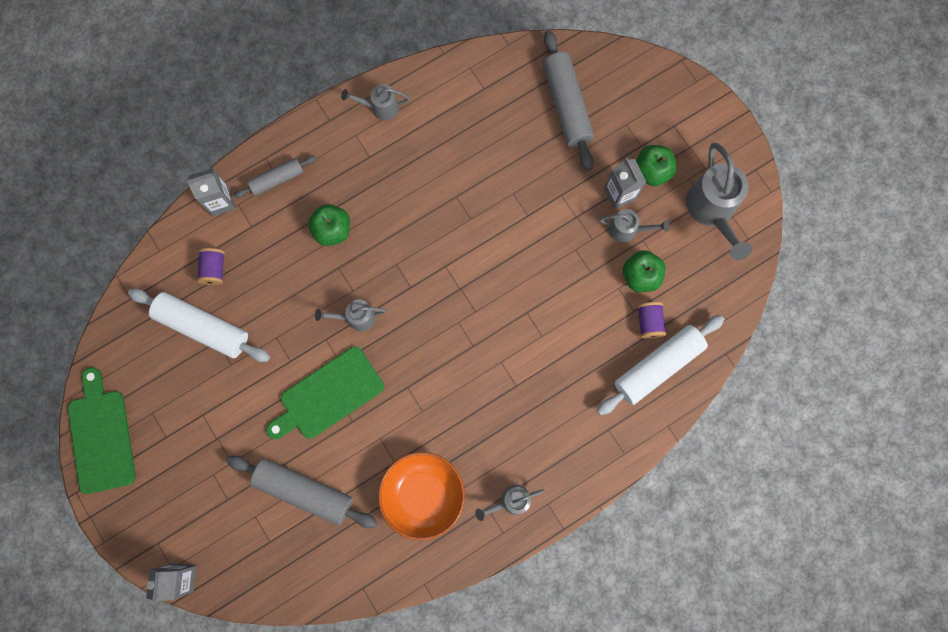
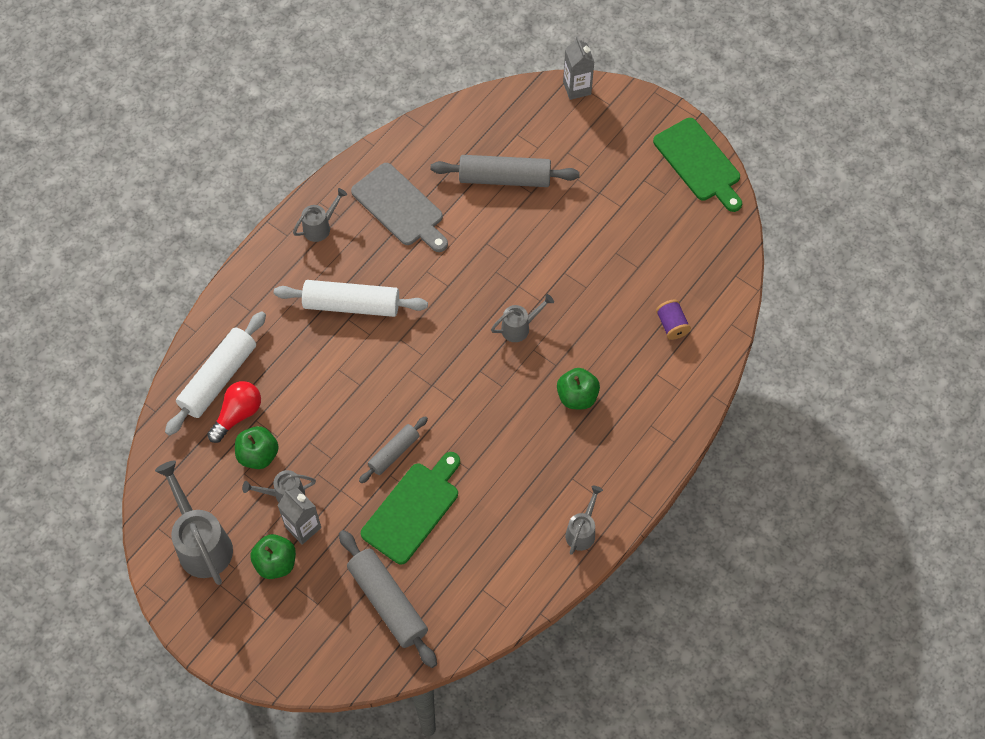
camera: 160 degrees right, 15 degrees down
white rolling pin [128,289,270,362] -> white rolling pin moved to [274,280,428,317]
grey carton [187,168,236,216] -> none
grey rolling pin [234,156,317,198] -> grey rolling pin moved to [359,416,428,483]
green cutting board [266,346,384,439] -> green cutting board moved to [361,452,460,564]
grey watering can [341,84,410,121] -> grey watering can turned 45 degrees counterclockwise [565,486,603,555]
orange bowl [378,452,465,541] -> grey cutting board [351,163,448,252]
purple spool [637,302,666,339] -> red light bulb [207,381,261,443]

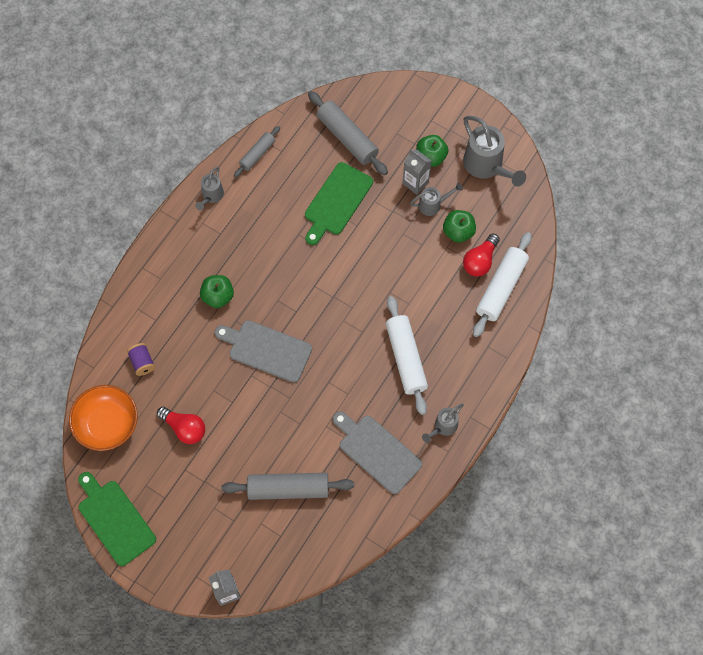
camera: 175 degrees right, 5 degrees up
white rolling pin [274,280,428,317] -> white rolling pin turned 75 degrees clockwise [386,296,428,415]
grey rolling pin [359,416,428,483] -> grey rolling pin moved to [234,126,280,177]
grey watering can [491,294,554,342] -> grey cutting board [215,320,312,383]
none -> orange bowl [69,385,138,451]
none -> red light bulb [157,407,205,444]

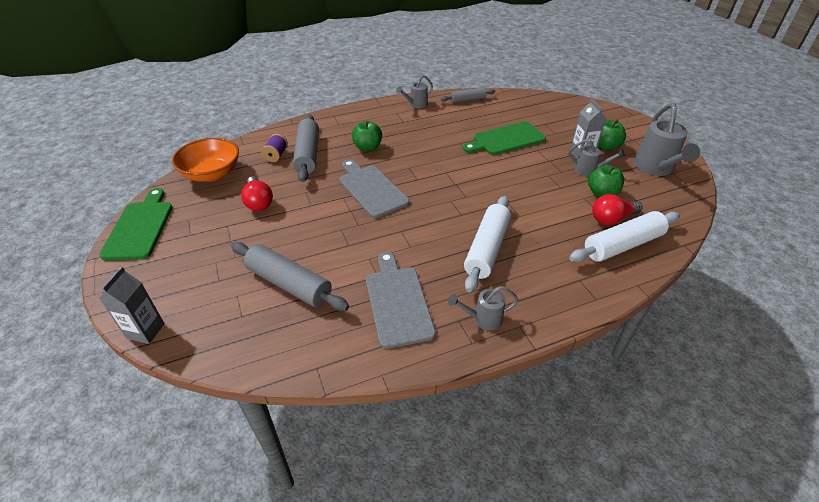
camera: 35 degrees right, 25 degrees down
grey rolling pin [308,91,388,175] -> grey rolling pin moved to [293,114,319,182]

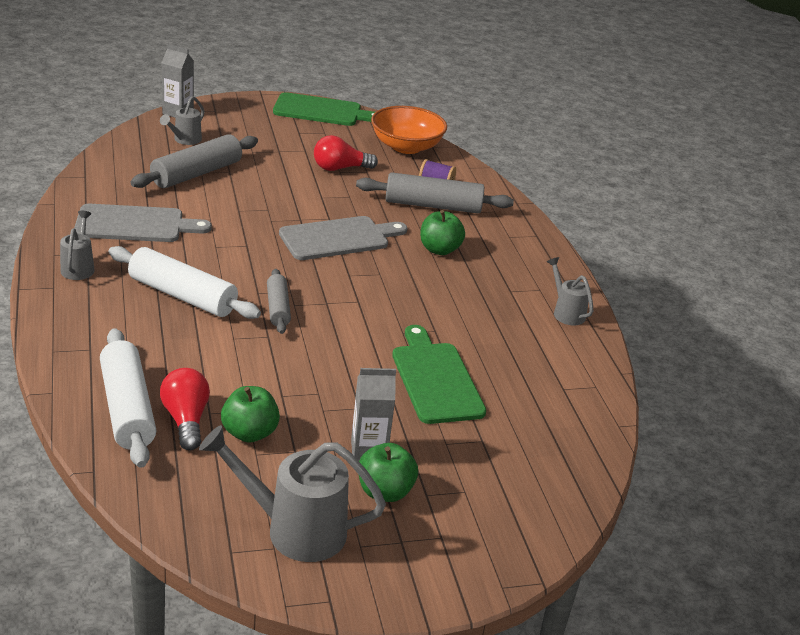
camera: 95 degrees right, 10 degrees down
grey rolling pin [441,87,495,103] -> grey rolling pin moved to [267,269,291,334]
grey watering can [568,139,625,176] -> grey watering can moved to [160,96,204,145]

